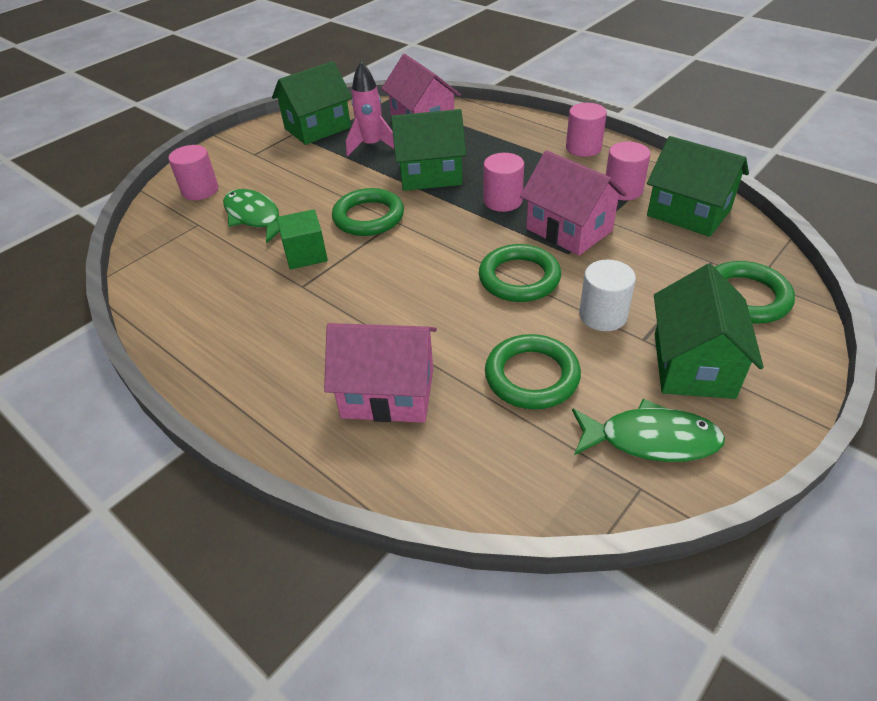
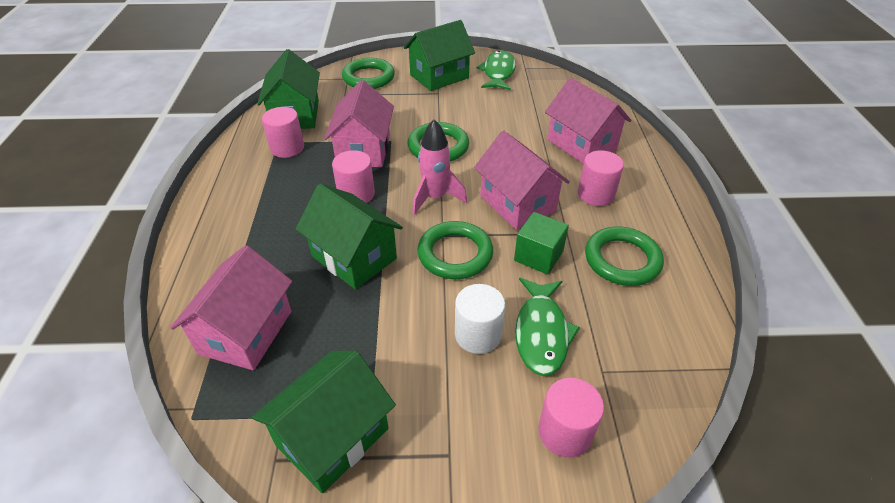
camera: 135 degrees left, 0 degrees up
green house [272,61,352,145] -> green house turned 60 degrees counterclockwise [252,351,396,493]
pink rocket [346,62,394,157] -> pink rocket moved to [412,119,467,215]
green ring [485,334,581,409] -> green ring moved to [585,227,664,286]
pink cylinder [566,103,607,157] -> pink cylinder moved to [578,150,624,206]
green fish [572,399,725,462] -> green fish turned 45 degrees clockwise [476,50,516,90]
white cylinder [579,260,636,331] -> white cylinder moved to [455,284,505,354]
none -> pink house [474,131,570,230]

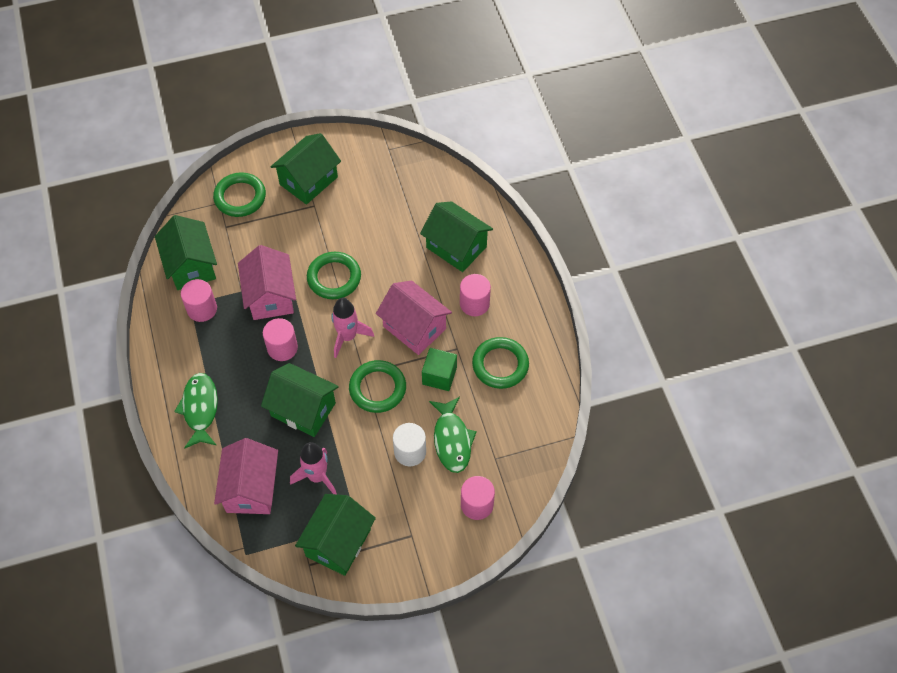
camera: 15 degrees left, 15 degrees up
green fish [476,50,516,90] -> green fish moved to [174,373,218,449]
pink house [545,78,632,164] -> green house [420,201,493,272]
none -> pink rocket [290,442,337,494]

